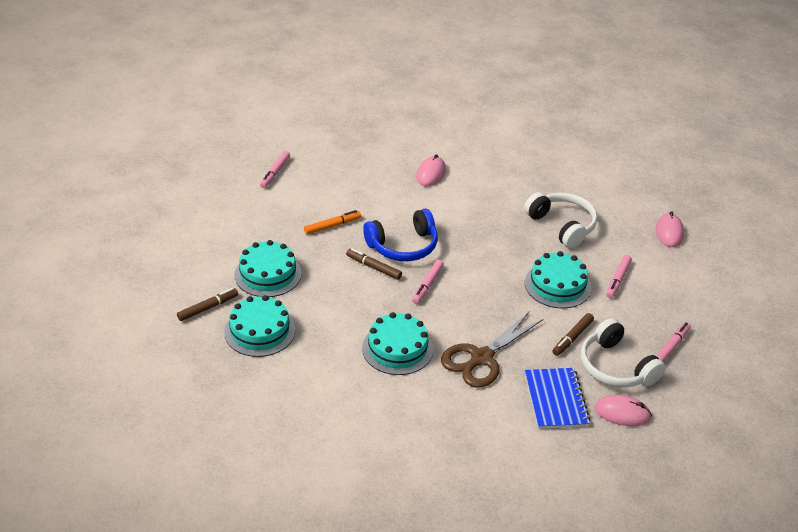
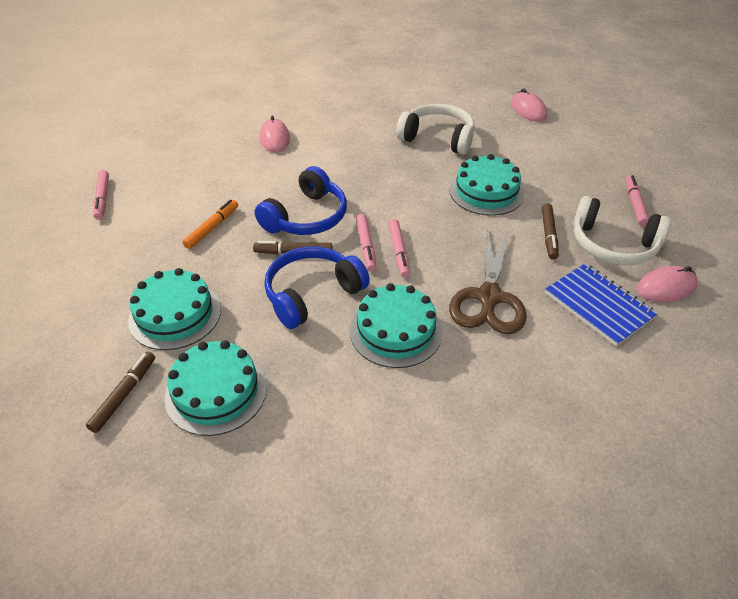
camera: 30 degrees left, 5 degrees up
pink marker [606,255,632,298] -> pink marker moved to [388,219,410,278]
none -> blue headphones [264,246,370,329]

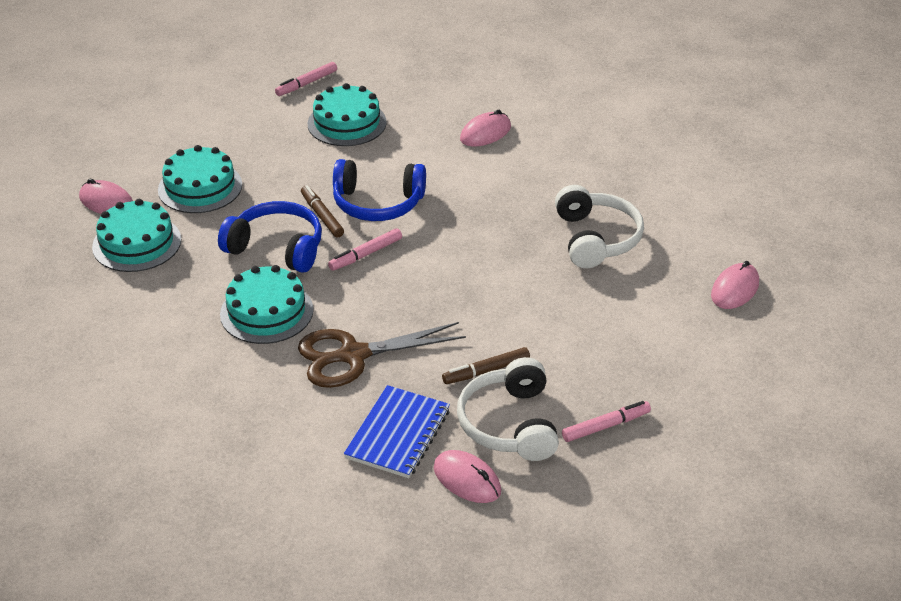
camera: 60 degrees right, 5 degrees down
brown marker [86,352,155,433] -> pink mouse [79,179,133,214]
orange marker [182,200,238,249] -> none
pink marker [388,219,410,278] -> none
turquoise cake [449,154,524,216] -> turquoise cake moved to [308,83,387,146]

